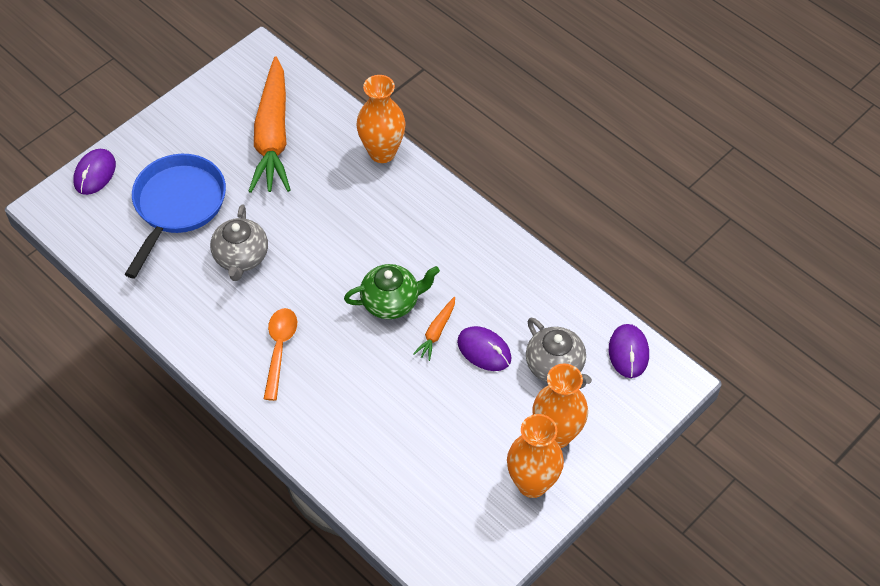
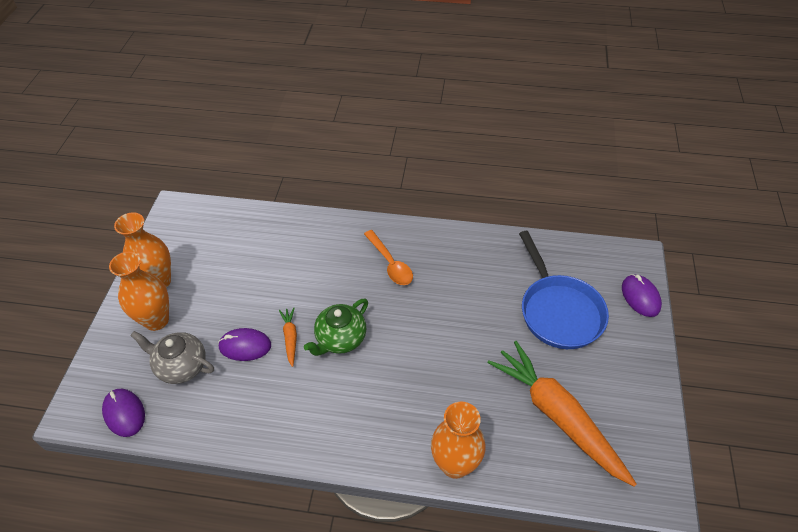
camera: 145 degrees right, 5 degrees down
grey teapot [210,205,268,281] -> none

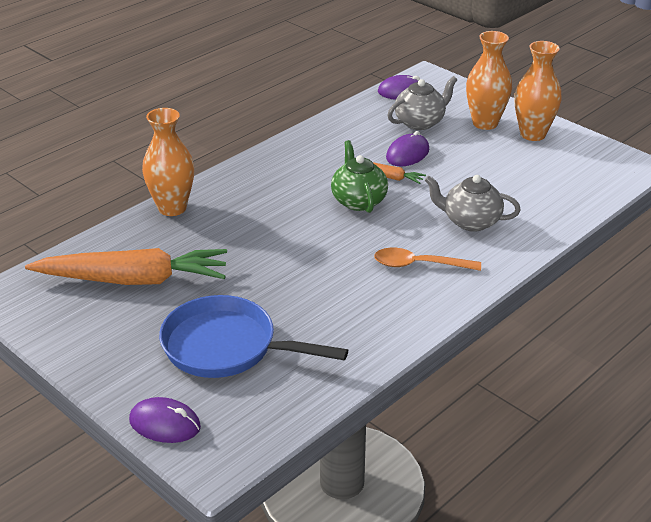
camera: 125 degrees right, 15 degrees down
none -> grey teapot [425,175,521,232]

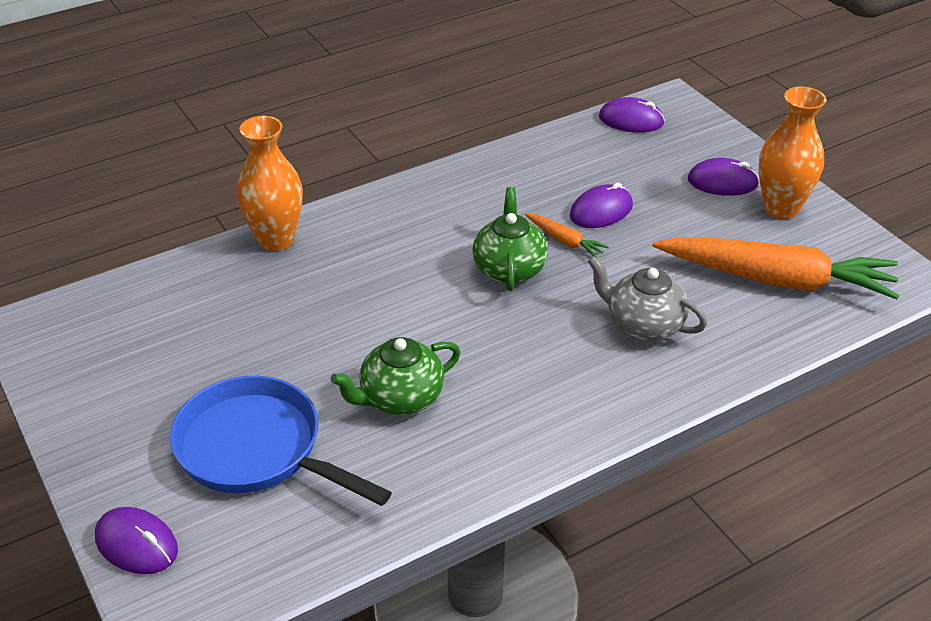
camera: 15 degrees right, 5 degrees up
orange carrot [25,248,227,285] -> orange carrot moved to [653,237,899,299]
orange spoon [374,248,481,271] -> none
grey teapot [388,76,457,130] -> none
orange vase [466,31,512,130] -> purple mouse [688,158,759,196]
none -> green teapot [331,337,460,415]

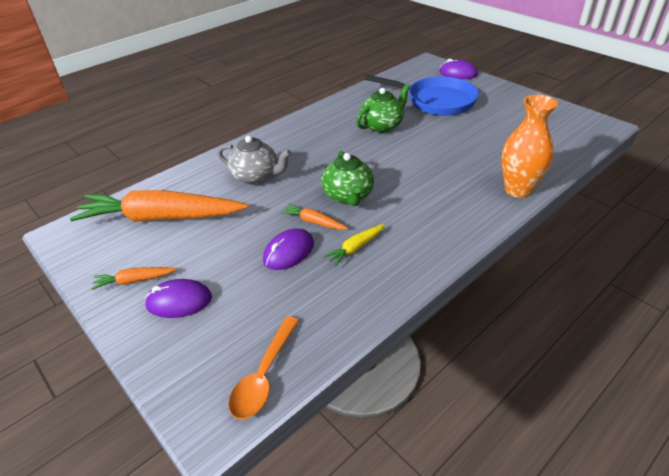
camera: 170 degrees right, 0 degrees up
purple mouse [599,97,665,133] -> orange spoon [228,316,299,419]
orange vase [758,87,826,219] -> orange carrot [92,267,177,290]
none -> yellow carrot [323,224,385,266]

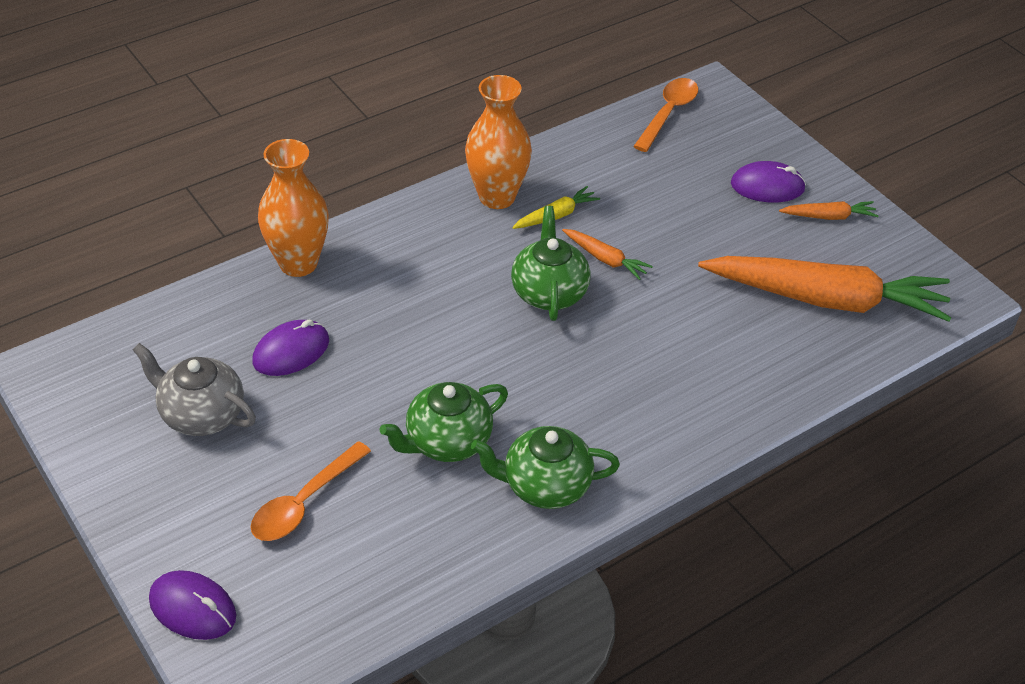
camera: 175 degrees left, 5 degrees up
grey teapot [218,136,291,185] -> grey teapot moved to [133,343,256,436]
purple mouse [263,228,314,270] -> purple mouse moved to [252,320,329,376]
blue pan [364,75,479,116] -> orange spoon [251,441,371,541]
none -> orange vase [465,75,532,209]
none -> green teapot [471,426,620,509]

